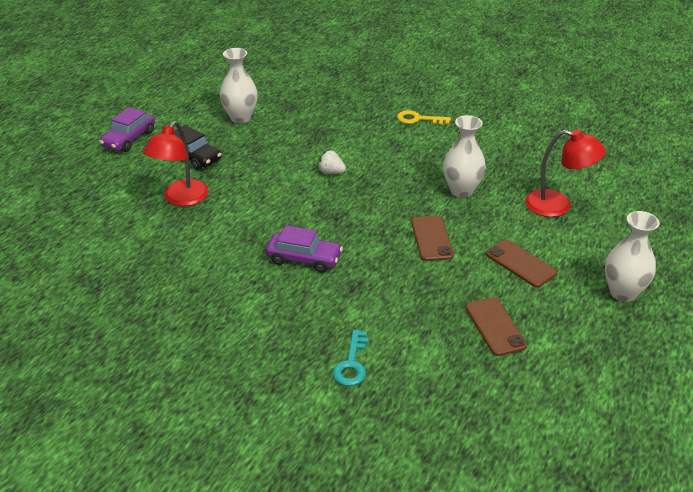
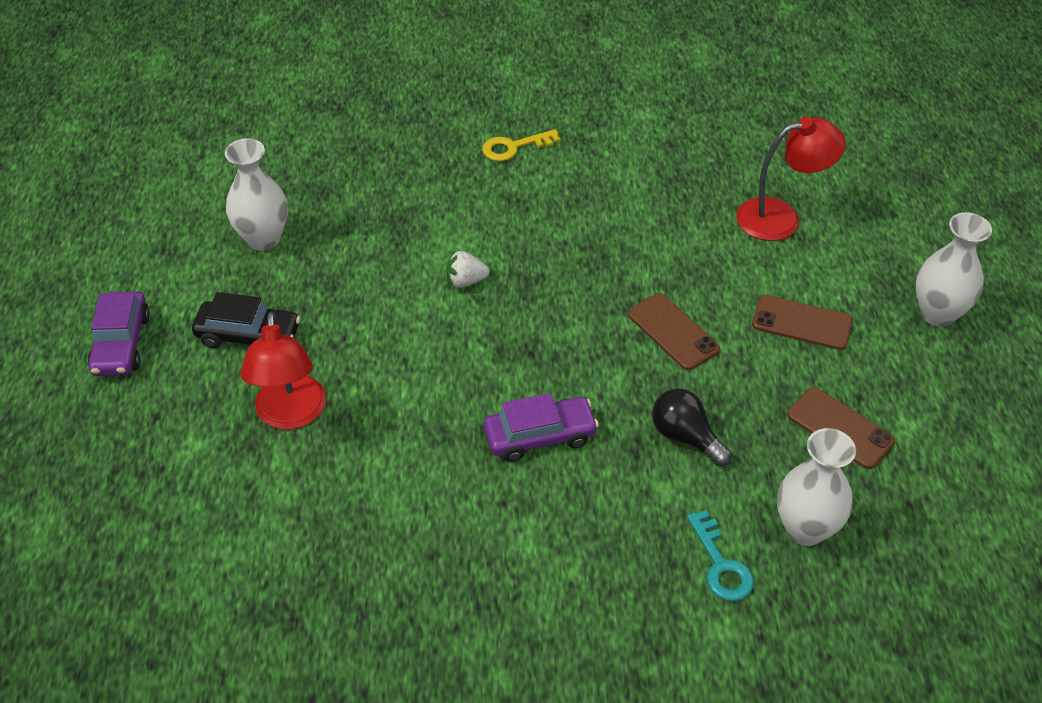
camera: 30 degrees left, 10 degrees up
white vase [443,115,486,198] -> white vase moved to [777,428,856,546]
none -> black light bulb [652,388,732,466]

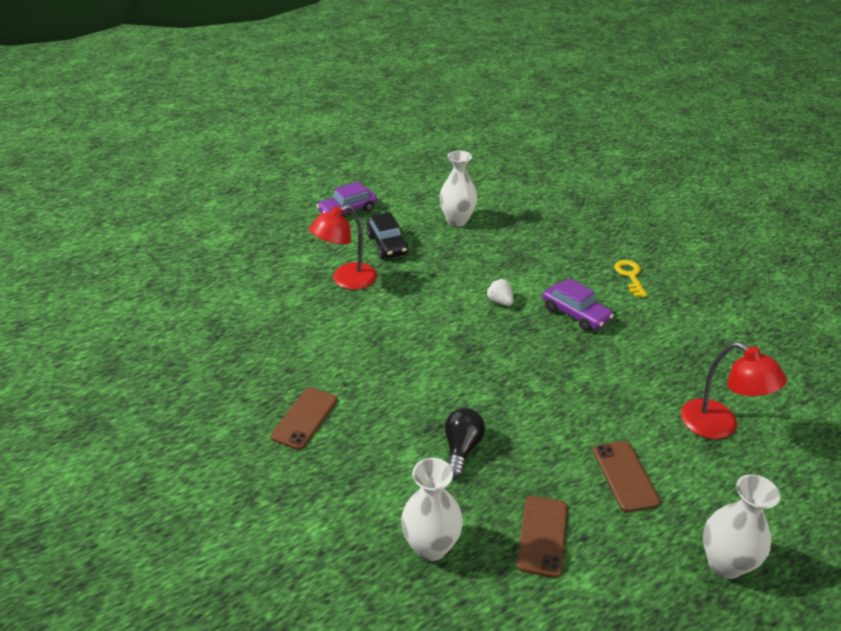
camera: 60 degrees right, 10 degrees down
yellow key [482,129,560,161] -> yellow key turned 45 degrees clockwise [614,260,648,297]
purple car [484,393,599,462] -> purple car moved to [543,278,614,331]
brown phone [628,293,720,370] -> brown phone moved to [270,387,338,450]
turquoise key [687,510,754,601] -> none

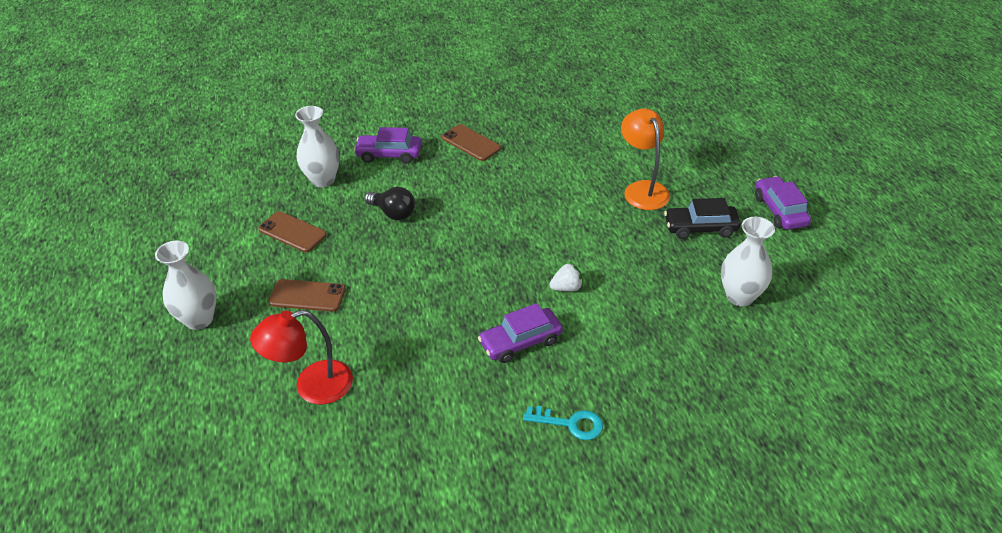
camera: 110 degrees right, 5 degrees up
red lamp [309,205,377,289] -> orange lamp [621,108,670,210]
yellow key [614,260,648,297] -> turquoise key [523,406,603,440]
none -> purple car [354,127,422,164]

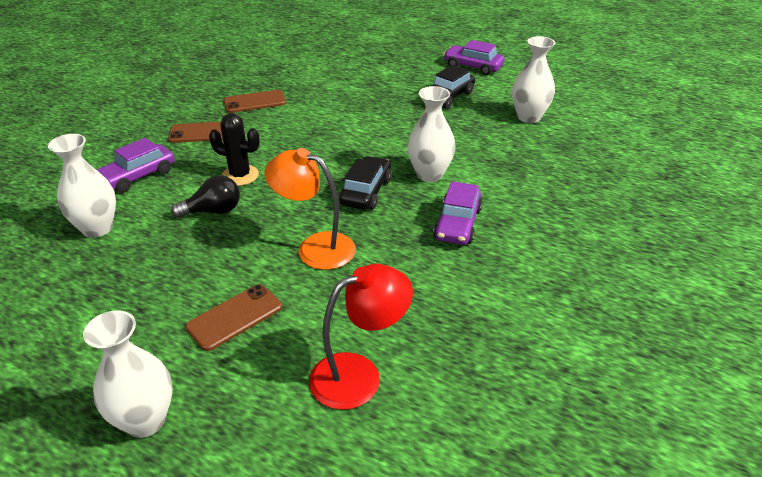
camera: 50 degrees left, 5 degrees down
red lamp [250,310,353,404] -> red lamp turned 135 degrees counterclockwise [309,264,413,410]
brown phone [258,211,327,252] -> brown phone moved to [224,90,286,113]
turquoise key [523,406,603,440] -> none
white strawberry [549,262,583,291] -> white vase [407,86,456,182]
orange lamp [621,108,670,210] -> orange lamp moved to [264,148,356,270]
none -> black cactus [209,113,260,186]
none -> black car [339,156,392,210]

